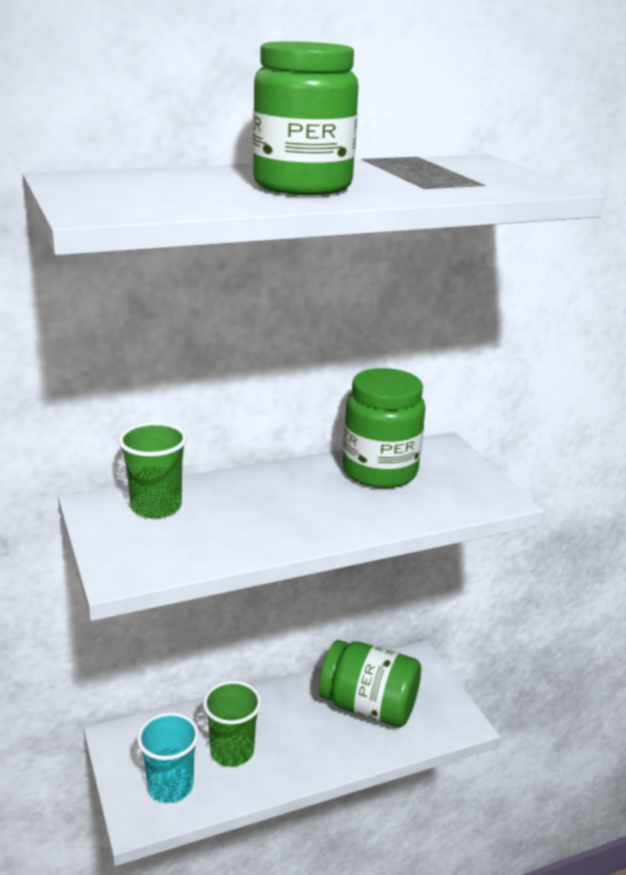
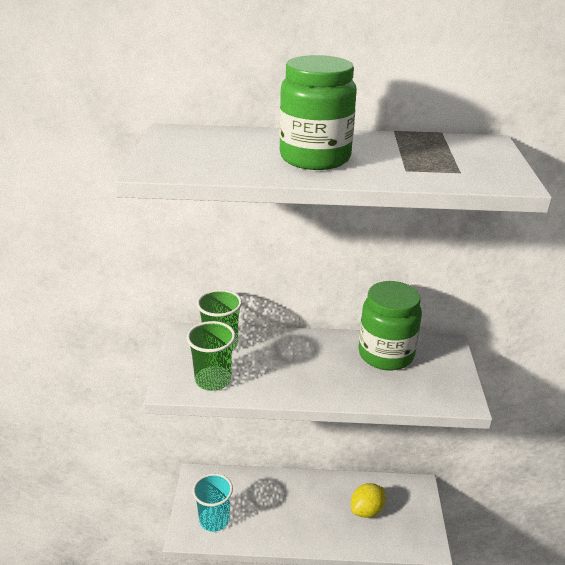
camera: 25 degrees right, 5 degrees up
green cup [203,681,261,767] -> green cup moved to [186,321,236,391]
green jar [319,640,421,727] -> yellow lemon [351,483,386,518]

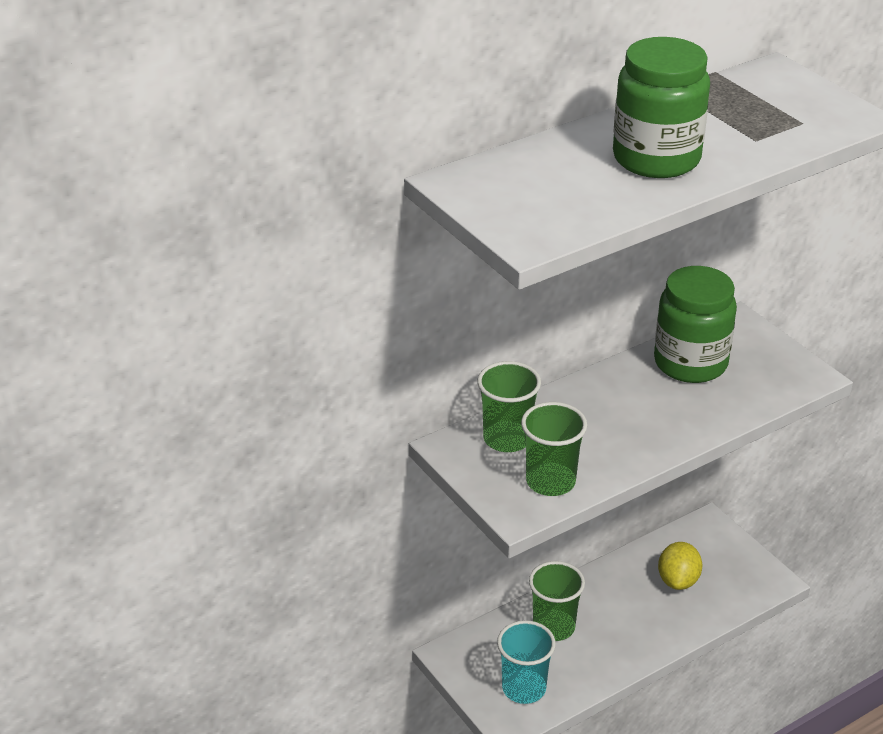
camera: 35 degrees left, 5 degrees up
none -> green cup [529,561,585,641]

